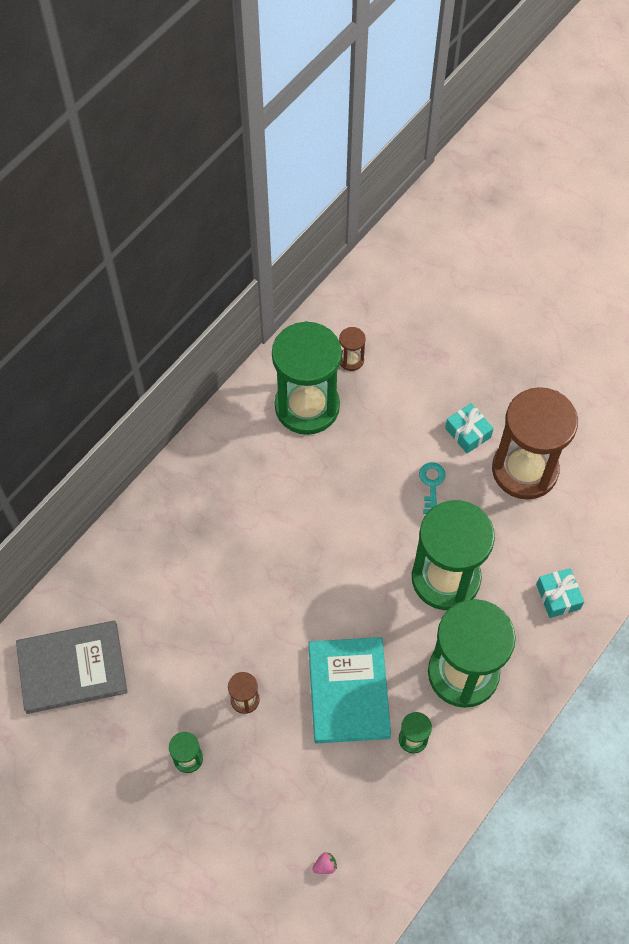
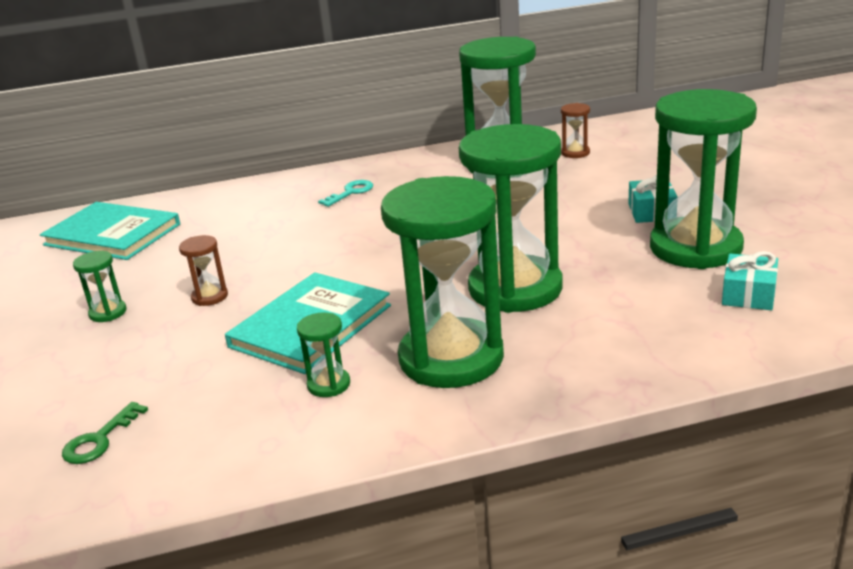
camera: 40 degrees right, 35 degrees down
grey book [16,621,128,714] -> turquoise book [40,202,180,260]
pink strawberry [312,852,337,874] -> green key [62,402,148,464]
turquoise key [419,462,445,514] -> turquoise key moved to [318,180,373,207]
brown hourglass [492,387,578,500] -> green hourglass [650,89,757,269]
turquoise gift [536,568,584,618] -> turquoise gift moved to [722,251,778,310]

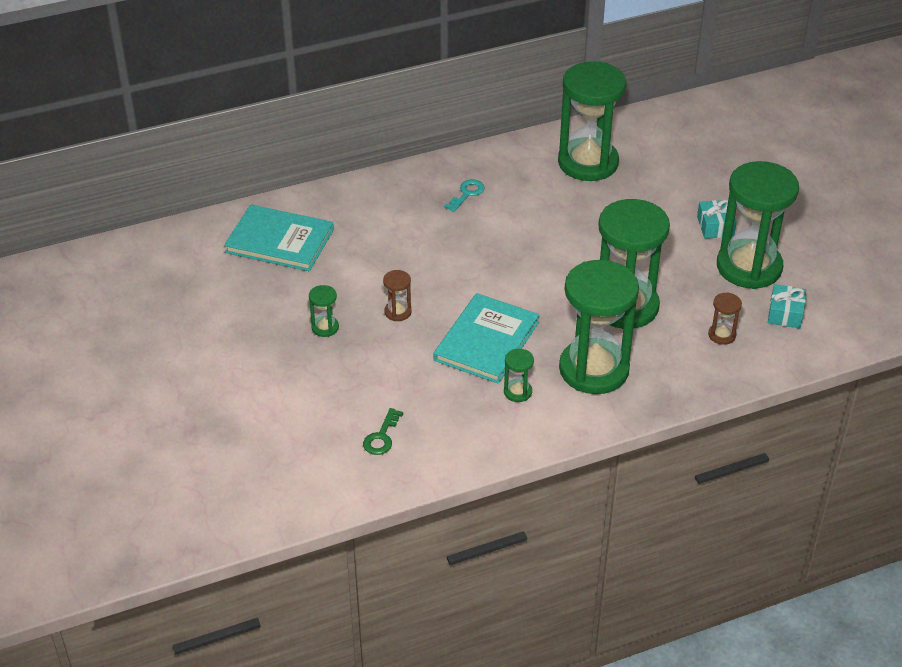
camera: 10 degrees left, 15 degrees up
brown hourglass [561,103,590,158] -> brown hourglass moved to [708,292,742,345]

